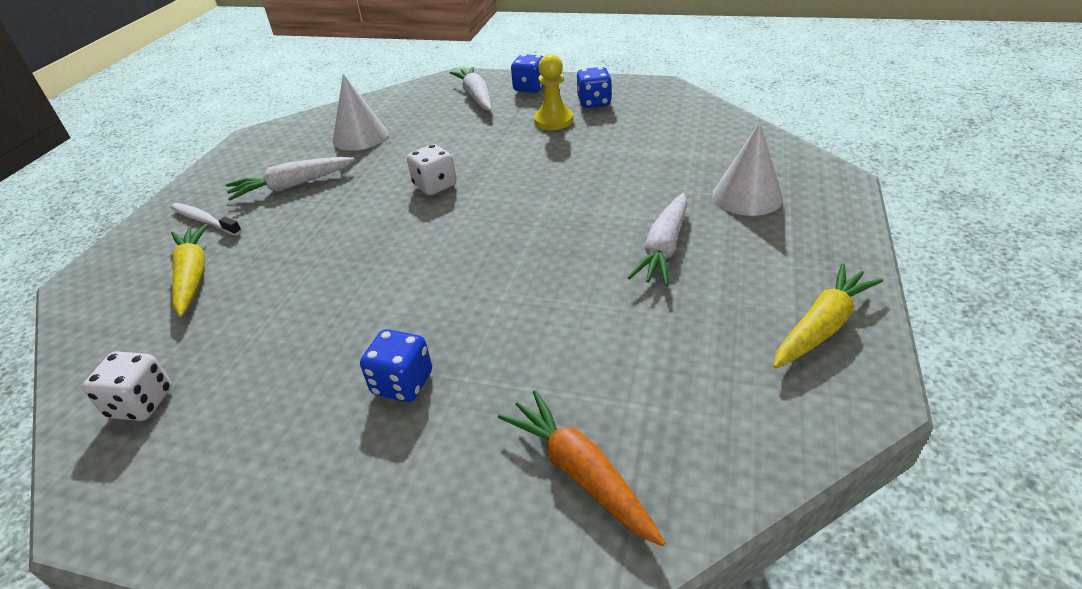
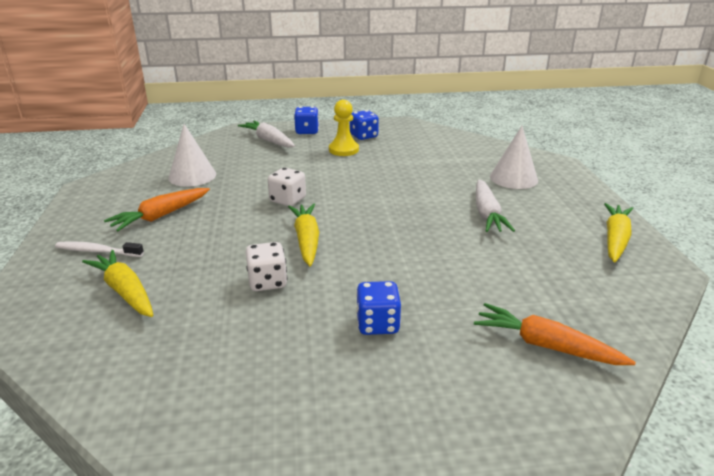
camera: 25 degrees left, 10 degrees down
white dice [82,352,172,421] -> white dice moved to [246,242,288,291]
white carrot [226,157,355,201] -> orange carrot [104,188,210,231]
none -> yellow carrot [288,204,319,266]

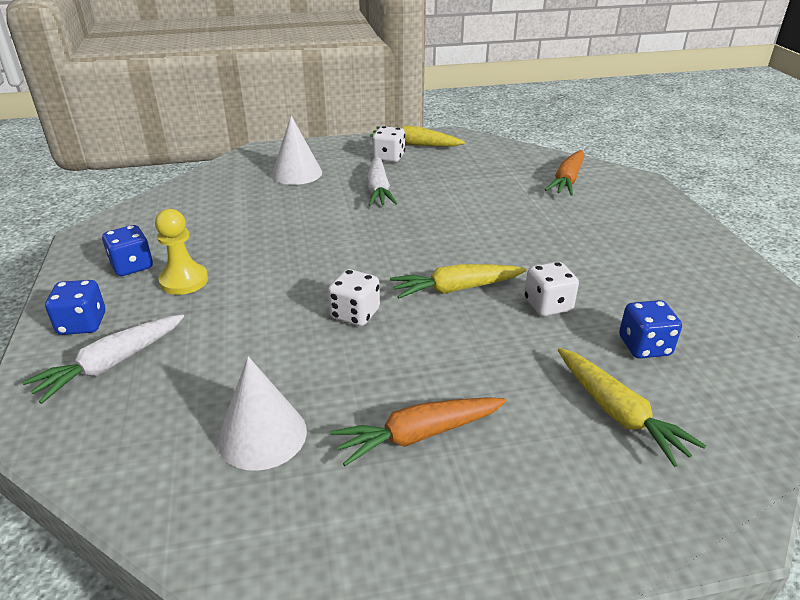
camera: 95 degrees left, 5 degrees up
white toothbrush [55,241,144,257] -> none
yellow carrot [82,250,153,317] -> yellow carrot turned 75 degrees counterclockwise [558,348,706,467]
orange carrot [104,188,210,231] -> orange carrot turned 120 degrees clockwise [331,397,507,466]
blue dice [356,281,401,335] -> blue dice moved to [619,300,682,359]
white carrot [476,179,515,232] -> white carrot turned 90 degrees clockwise [367,156,397,206]
none -> white dice [372,126,405,162]

